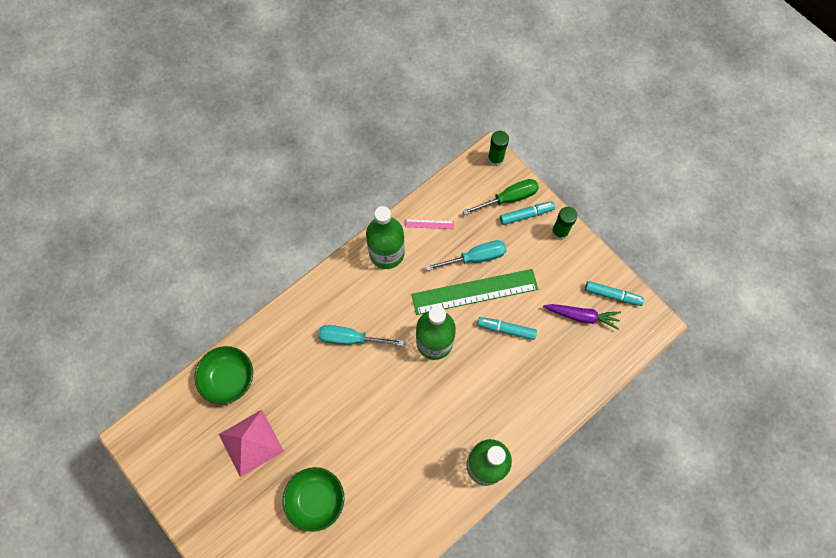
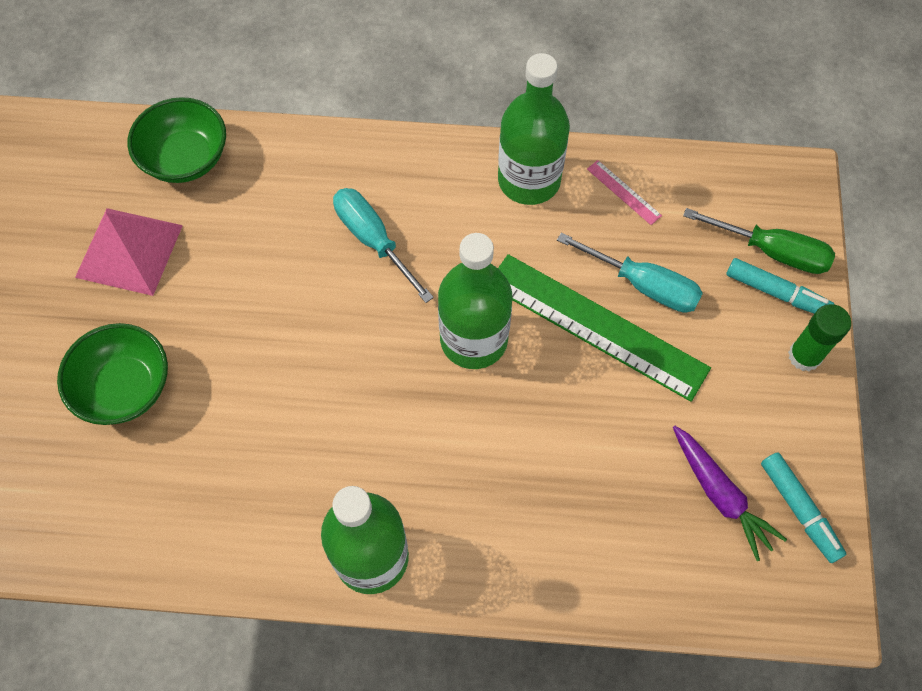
camera: 45 degrees right, 5 degrees down
turquoise marker [477,317,537,340] -> none
green glue stick [488,131,509,166] -> none

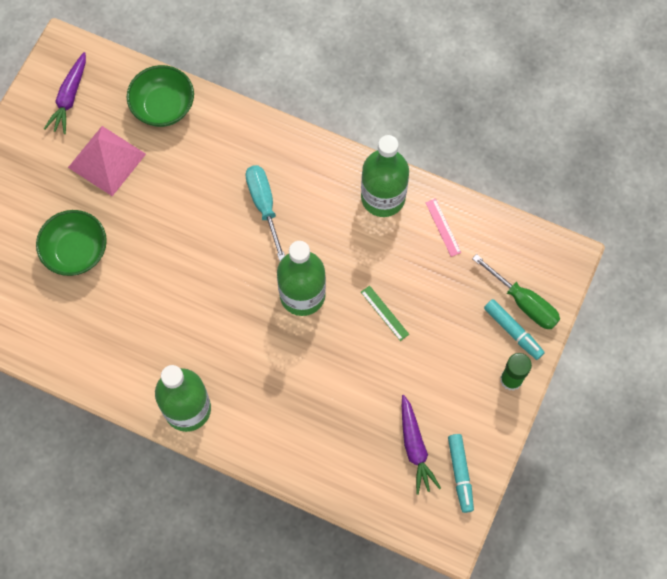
camera: 20 degrees right, 5 degrees up
green ruler [498,254,711,402] -> green ruler [361,286,409,341], size x0.40
turquoise screwdriver [557,232,703,313] -> none
none -> purple carrot [44,52,86,134]

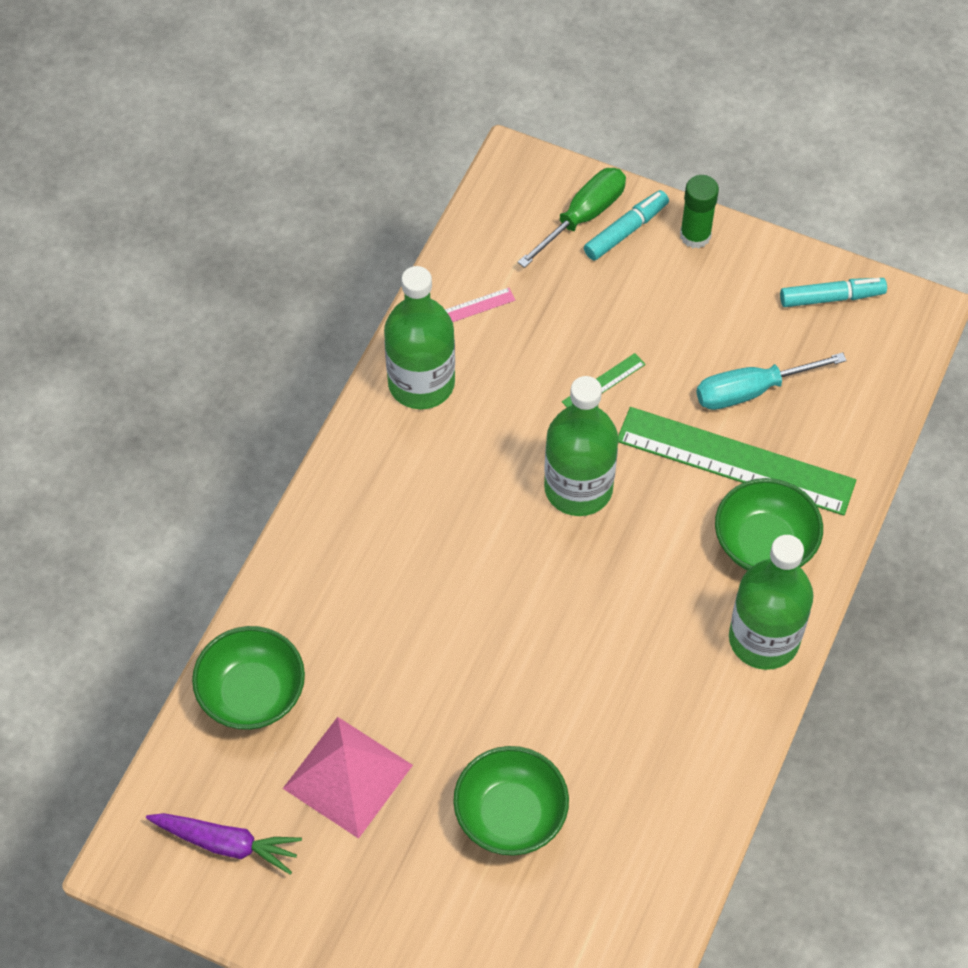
camera: 90 degrees left, 10 degrees down
turquoise screwdriver [246,165,285,261] -> turquoise screwdriver moved to [696,352,847,410]
purple carrot [402,395,441,495] -> none
none -> green ruler [618,407,856,516]
none -> green bowl [715,478,823,571]

